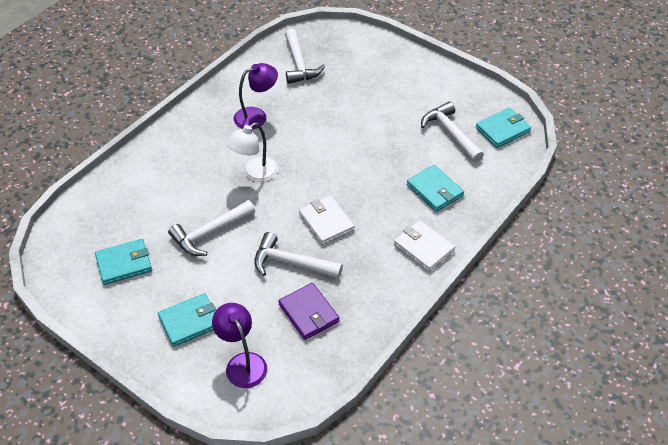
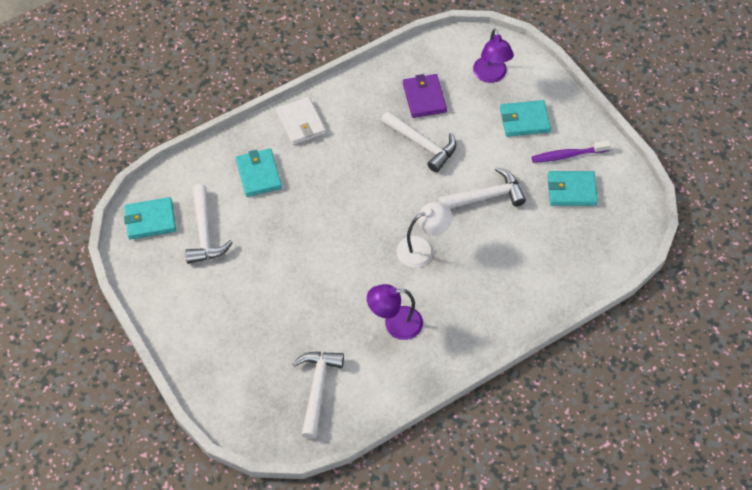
camera: 160 degrees left, 10 degrees up
white wallet [299,196,355,245] -> none
none -> purple toothbrush [532,141,611,163]

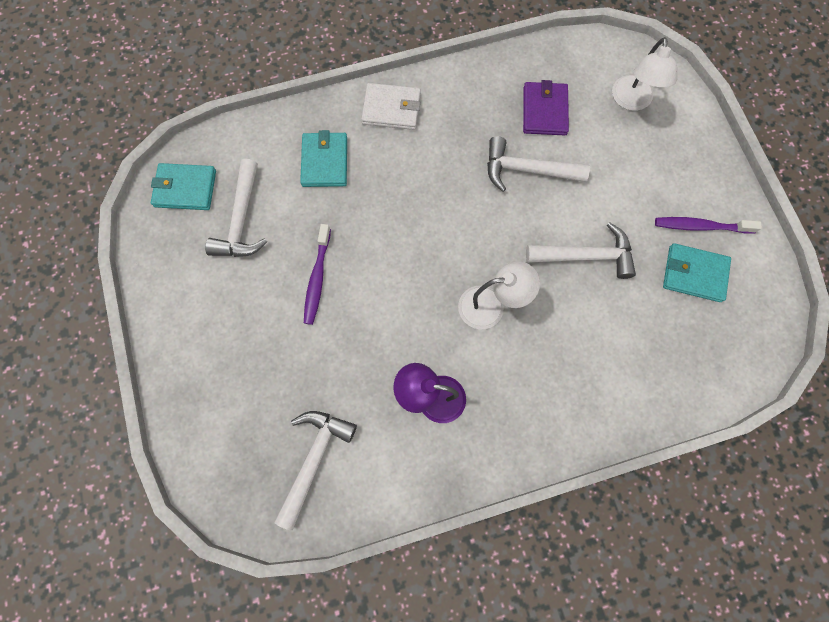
camera: 15 degrees right, 15 degrees up
white wallet [276,97,326,145] -> white wallet turned 75 degrees counterclockwise [361,83,421,130]
white hammer [381,111,456,172] -> white hammer turned 135 degrees clockwise [487,136,590,192]
purple lamp [473,28,514,83] -> white lamp [612,37,677,111]
turquoise wallet [500,100,551,137] -> none
none -> purple toothbrush [304,224,331,325]

